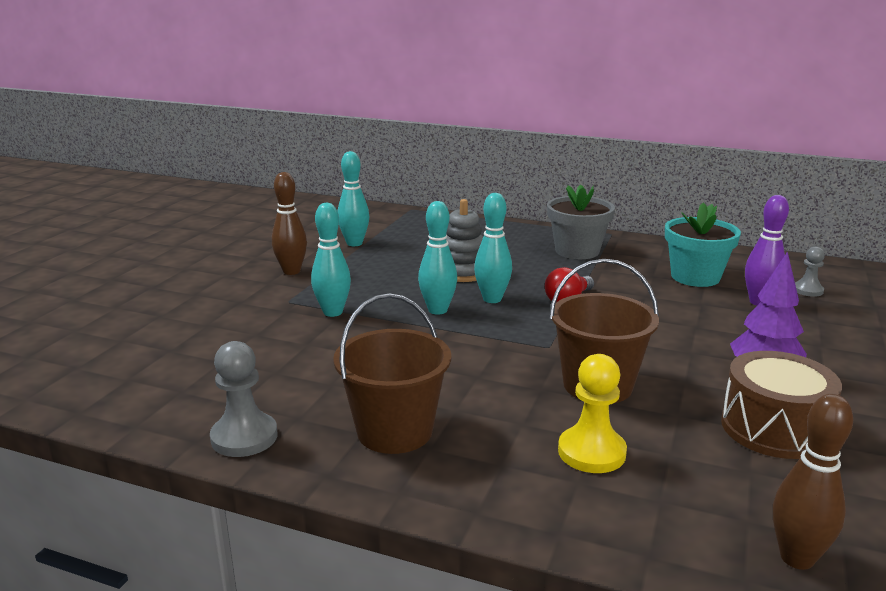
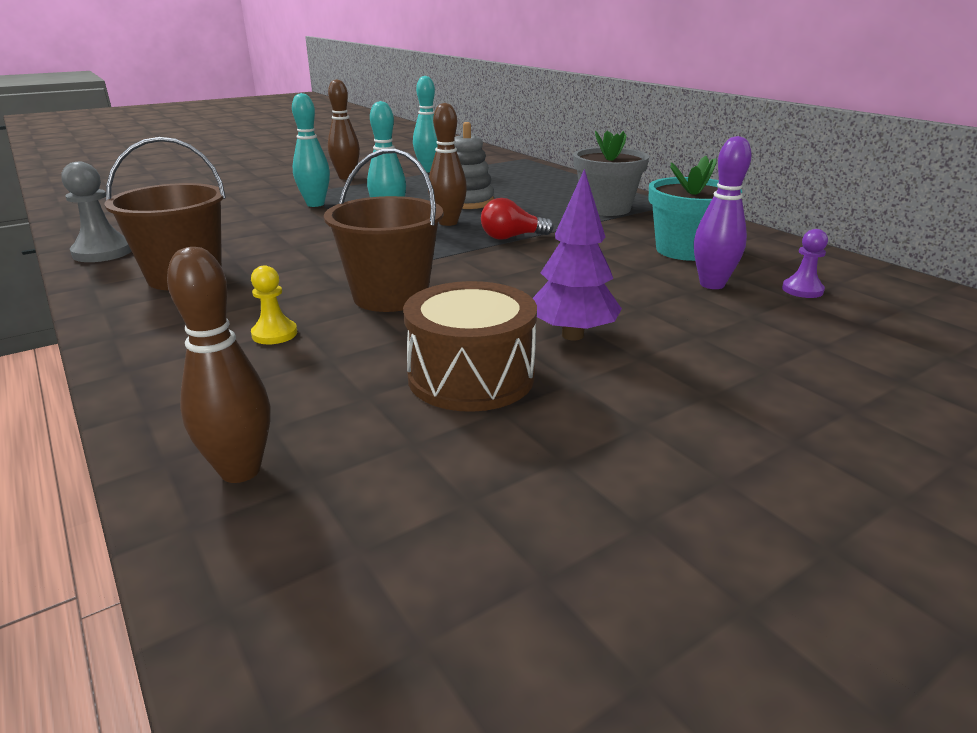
camera: 35 degrees right, 5 degrees up
turquoise bowling pin [474,193,512,303] -> brown bowling pin [428,103,467,226]
yellow pawn [558,354,627,473] -> yellow pawn [251,265,297,344], size x0.62
grey pawn [795,247,825,297] -> purple pawn [782,229,828,298]

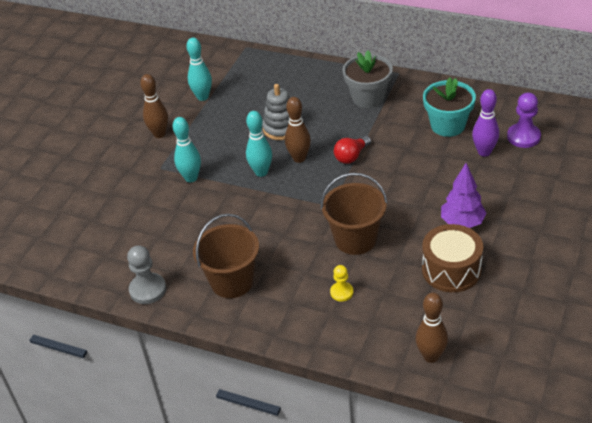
camera: 30 degrees left, 15 degrees up
purple pawn [782,229,828,298] -> purple pawn [507,93,541,148], size x1.62

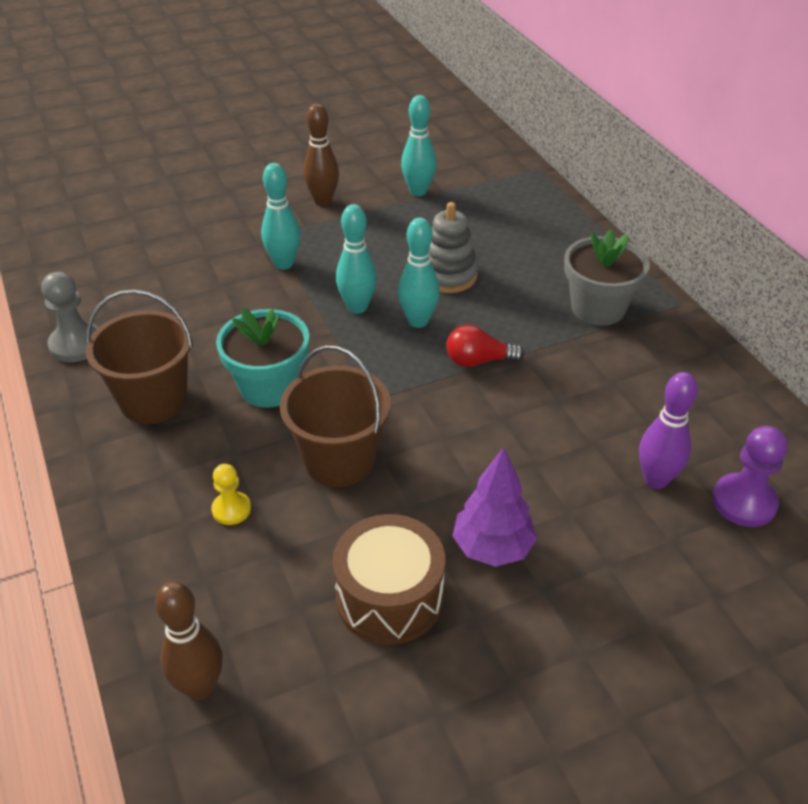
camera: 40 degrees right, 0 degrees up
brown bowling pin [285,97,311,163] -> turquoise bowling pin [398,218,440,328]
turquoise flower pot [423,78,476,137] -> turquoise flower pot moved to [216,308,309,408]

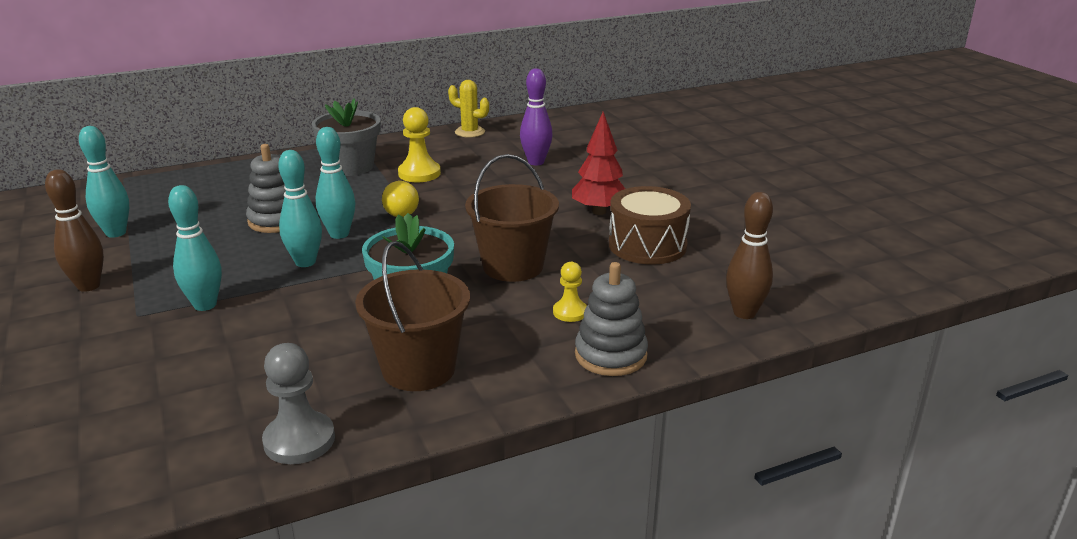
camera: 90 degrees left, 15 degrees down
red light bulb [446,324,524,367] -> yellow light bulb [382,181,419,217]
purple tree [453,447,537,567] -> red tree [572,112,625,215]
purple pawn [712,426,787,527] -> none
none -> yellow pawn [398,107,441,182]
none -> yellow cactus [448,80,489,138]
none -> grey stacking toy [575,262,648,376]

